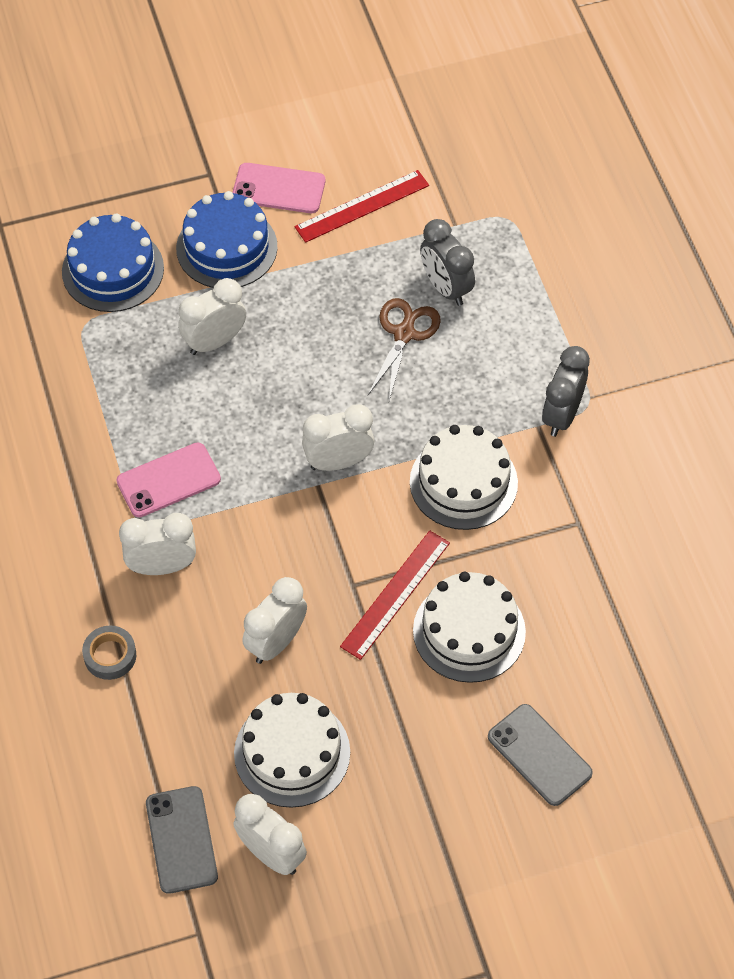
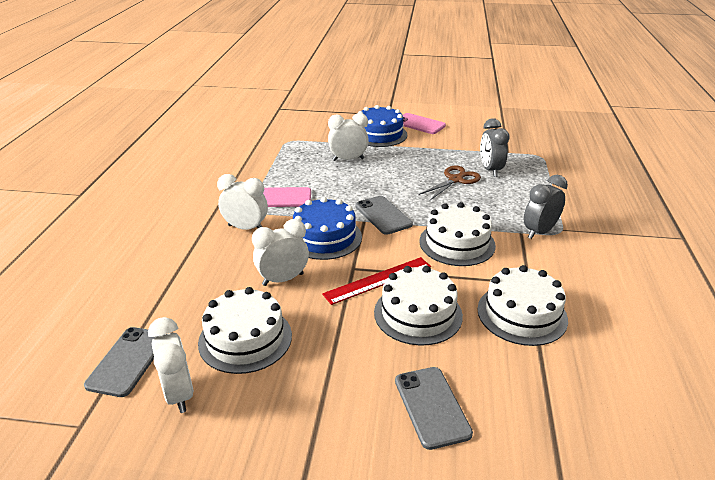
camera: 25 degrees right, 25 degrees down
blue cake [62,214,164,312] -> blue cake moved to [293,197,362,260]
grey tape [82,625,136,680] -> none
red ruler [294,170,429,243] -> none
white clock [302,404,374,471] -> grey phone [355,196,413,235]
none -> white cake [477,265,568,346]

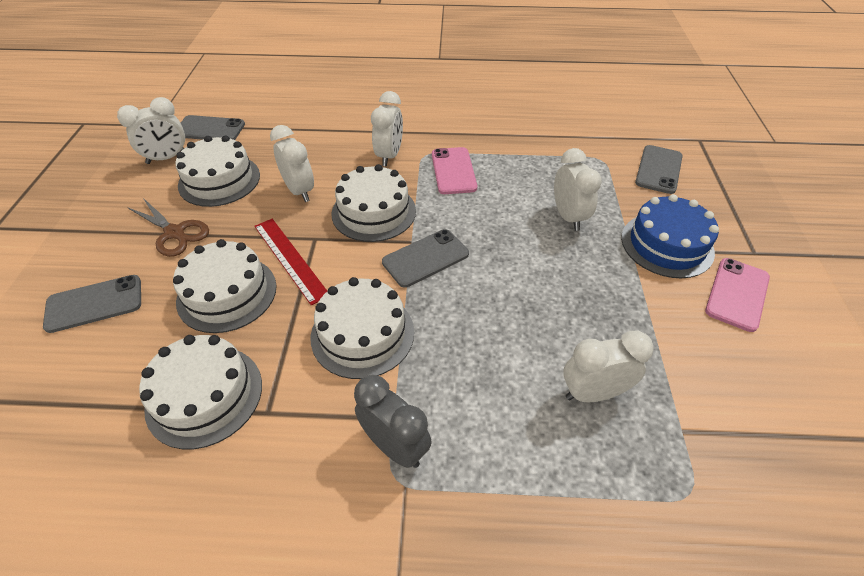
camera: 85 degrees right, 15 degrees up
blue cake [293,197,362,260] -> white cake [332,164,416,242]
brown scissors [419,166,481,200] -> brown scissors moved to [127,198,209,257]
grey clock [480,118,509,177] -> white clock [563,331,654,402]
none -> grey phone [635,145,683,194]

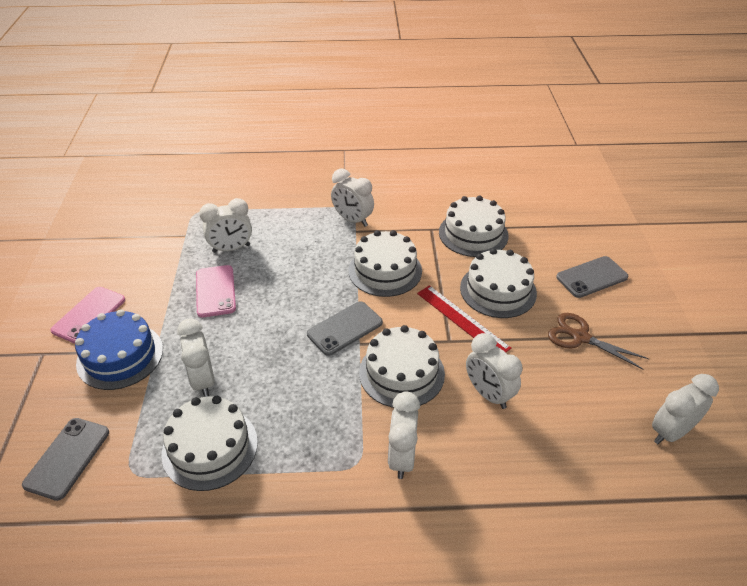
camera: 175 degrees right, 5 degrees down
white cake [175,136,260,207] -> white cake moved to [162,396,258,491]
grey phone [181,115,245,140] -> none
grey clock [354,375,432,468] -> white clock [331,168,374,227]
pink phone [432,147,478,194] -> pink phone moved to [196,265,236,317]

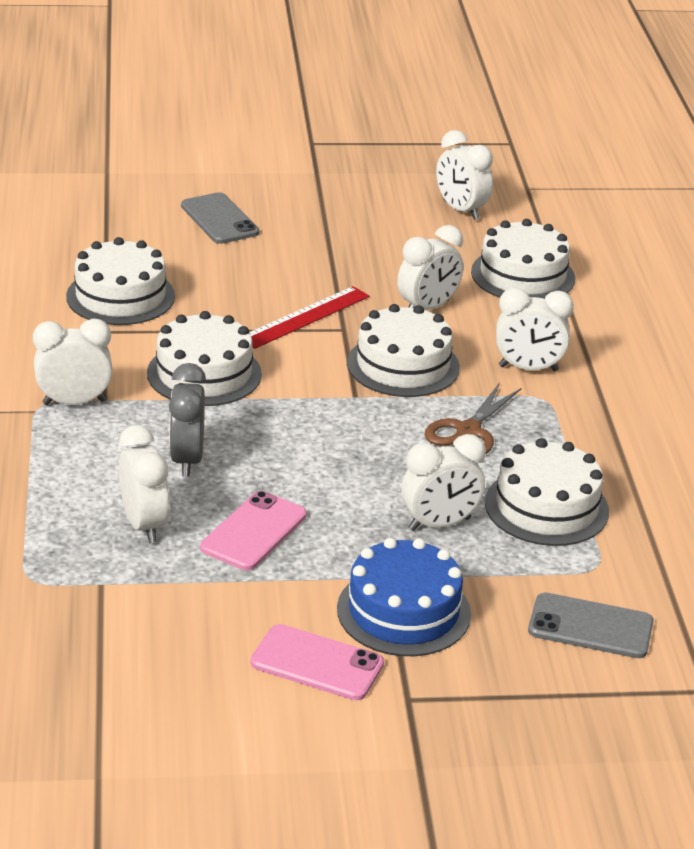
camera: 95 degrees left, 10 degrees down
pink phone [196,265,236,317] -> pink phone turned 45 degrees counterclockwise [200,491,307,570]
grey phone [307,301,383,356] -> none
white clock [331,168,374,227] -> white clock turned 135 degrees counterclockwise [33,319,113,405]
white cake [460,248,537,318] -> white cake moved to [471,219,575,299]
brown scissors [548,313,649,370] -> brown scissors moved to [424,382,522,454]
none -> grey clock [169,363,206,477]

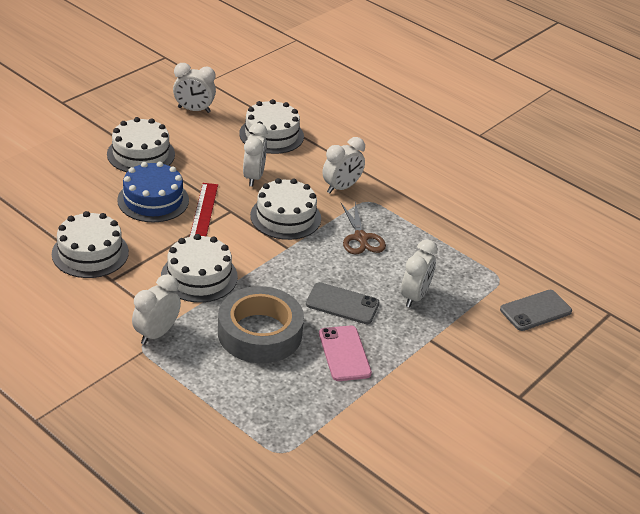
camera: 45 degrees left, 5 degrees up
white clock [119,425,170,543] -> none
grey clock [169,363,206,477] -> grey tape [218,286,304,363]
grey phone [181,192,259,244] -> grey phone moved to [306,282,380,324]
pink phone [250,624,384,700] -> none
blue cake [337,538,471,656] -> blue cake moved to [117,162,189,222]
white cake [485,438,609,546] -> white cake moved to [107,117,175,172]

